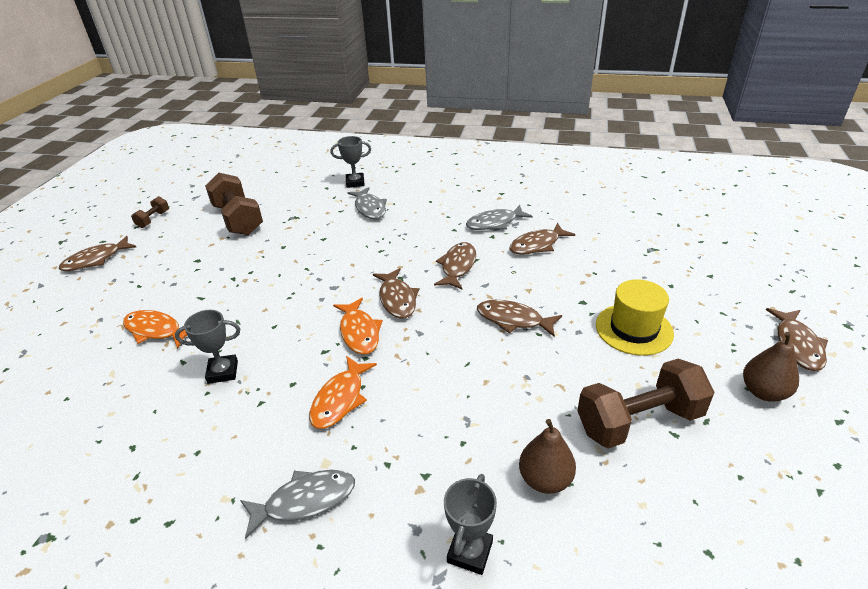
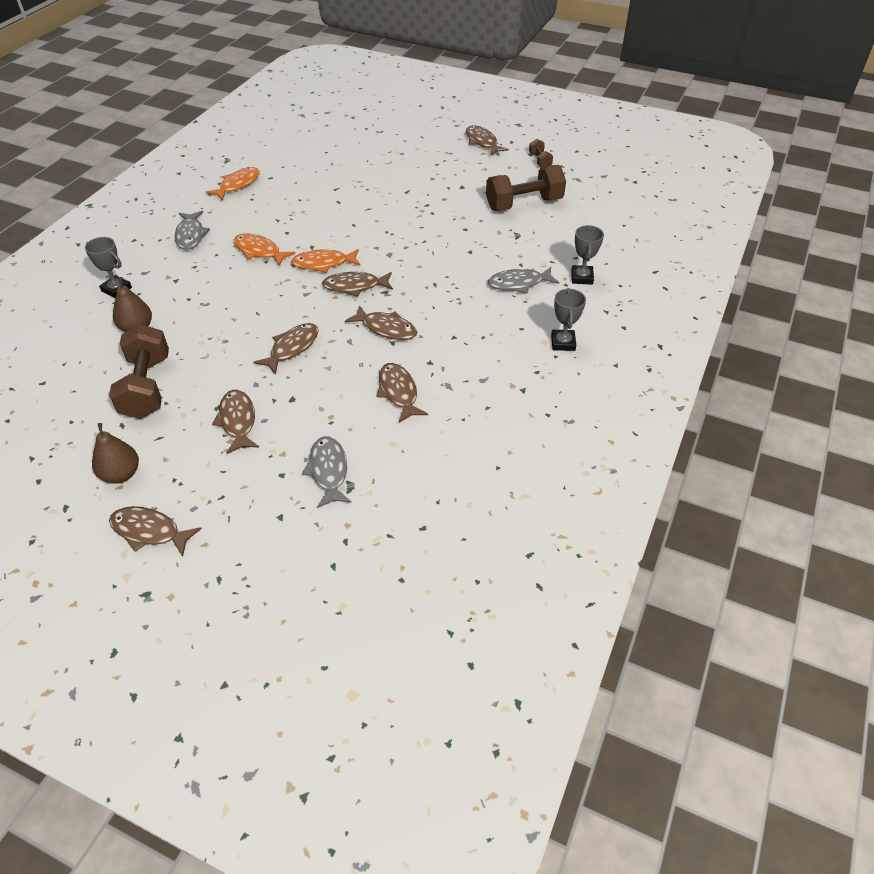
camera: 100 degrees right, 10 degrees up
orange fish [123,310,187,348] -> orange fish moved to [206,167,260,200]
brown dumbbell [131,196,169,228] -> brown dumbbell turned 45 degrees clockwise [529,139,553,167]
grey trophy [175,310,240,384] -> grey trophy moved to [551,288,586,351]
grey fish [466,205,533,230] -> grey fish moved to [302,436,352,508]
yellow hat [596,279,674,356] -> brown fish [212,390,259,454]

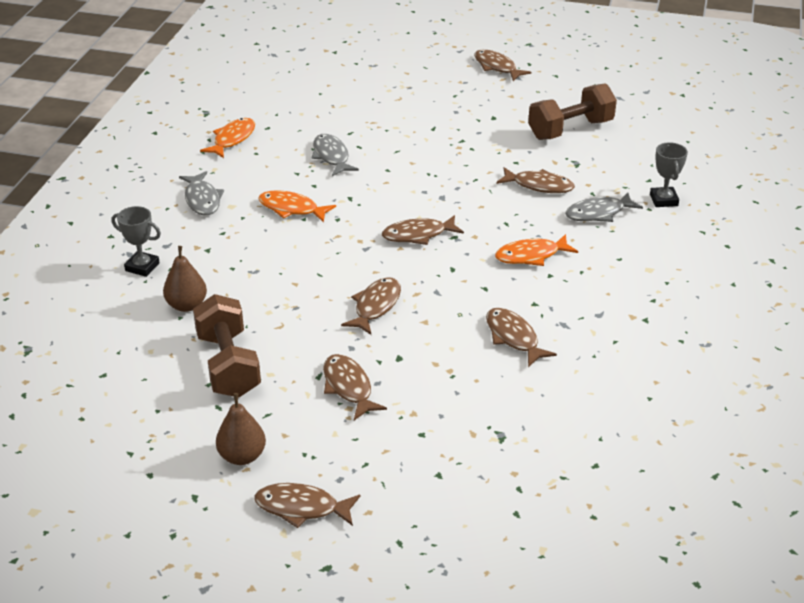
camera: 10 degrees left, 10 degrees down
orange fish [291,249,361,273] -> orange fish moved to [495,234,578,266]
grey fish [302,436,352,508] -> grey fish moved to [311,134,359,176]
brown fish [345,305,417,340] -> brown fish moved to [496,167,575,193]
brown dumbbell [529,139,553,167] -> none
grey trophy [551,288,586,351] -> none

